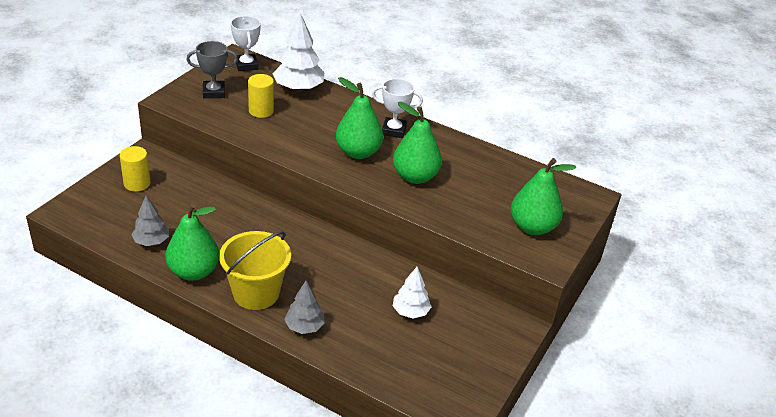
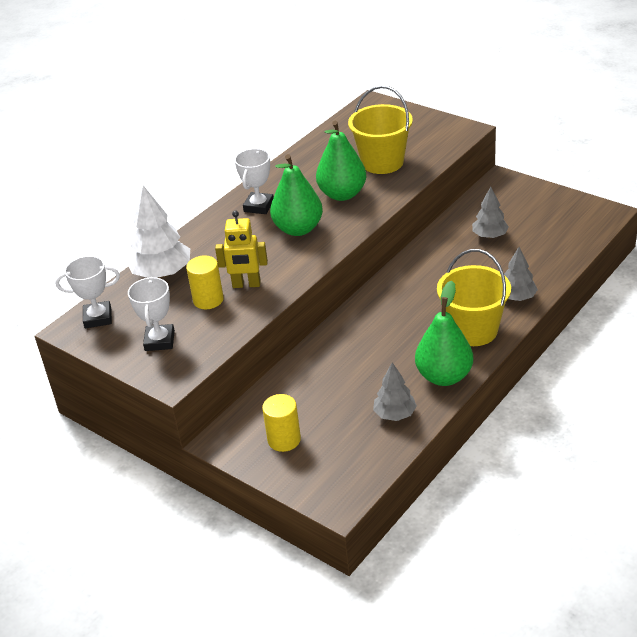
camera: 75 degrees left, 0 degrees up
grey trophy [186,41,238,98] -> white trophy [128,277,175,351]
white tree [393,267,431,318] -> grey tree [472,187,509,239]
green pear [511,158,576,235] -> none
none -> yellow robot [215,211,268,288]
none -> yellow bucket [348,86,413,174]

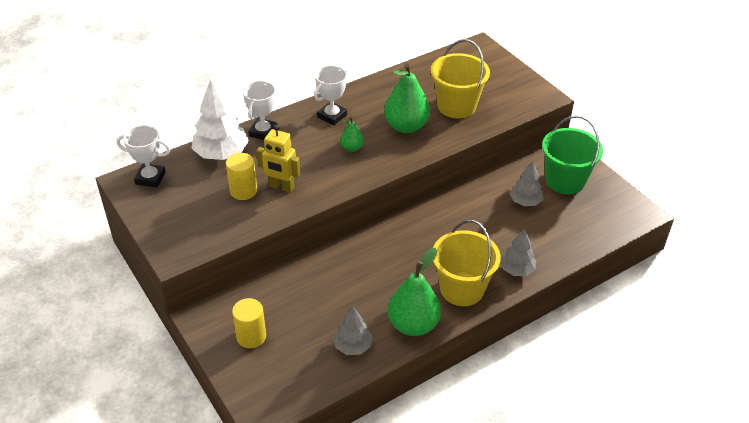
camera: 15 degrees right, 5 degrees up
white trophy [128,277,175,351] -> white trophy moved to [243,81,278,140]
green pear [270,154,323,236] -> green pear [340,117,364,152], size x0.50
none -> green bucket [542,115,603,194]

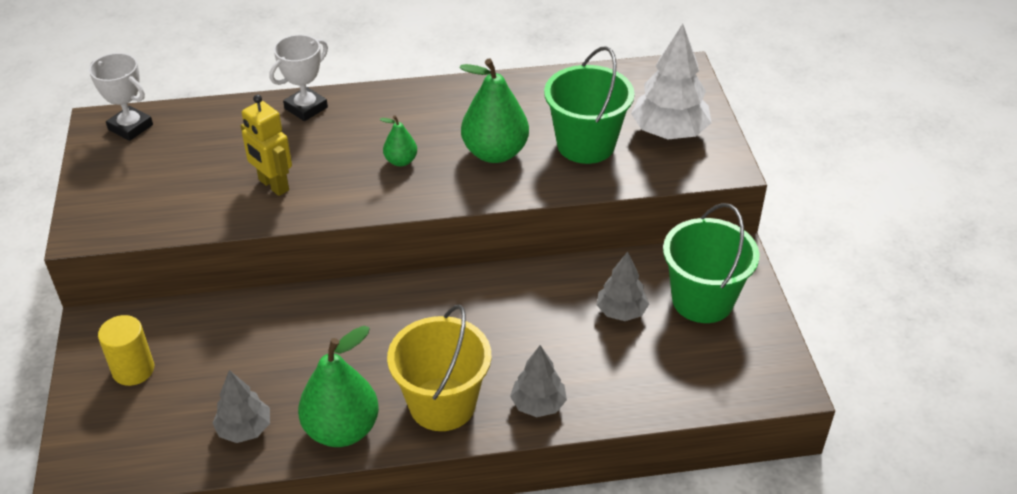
camera: 25 degrees right, 0 degrees up
white tree [191,79,249,160] -> white tree moved to [631,24,711,139]
yellow cylinder [226,153,257,200] -> none
white trophy [314,65,348,125] -> none
yellow bucket [430,39,490,119] -> green bucket [544,46,635,164]

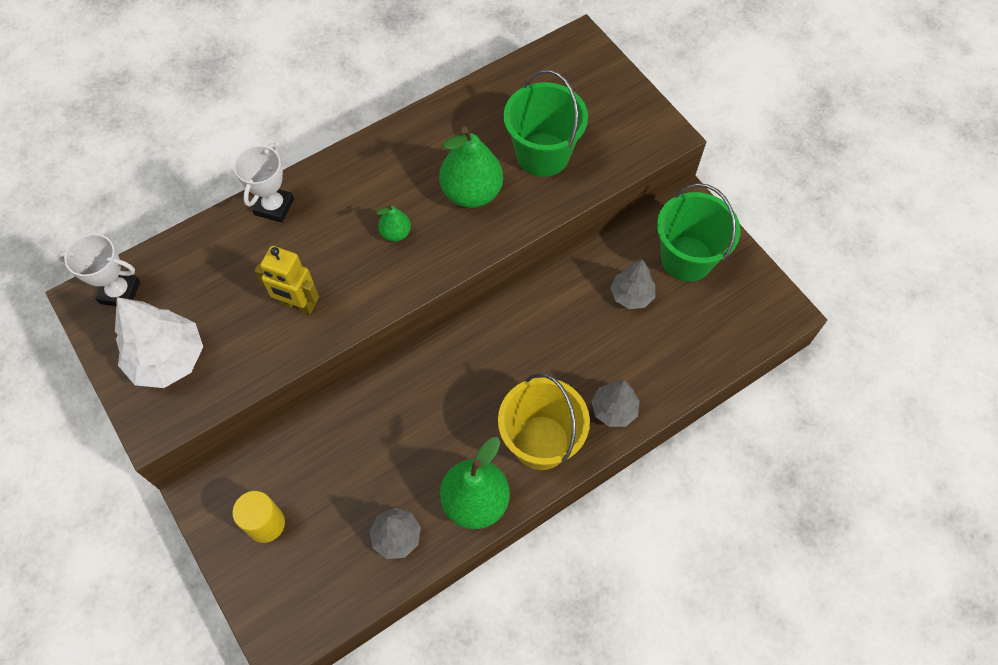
camera: 25 degrees left, 20 degrees up
white tree [631,24,711,139] -> white tree moved to [115,297,203,388]

